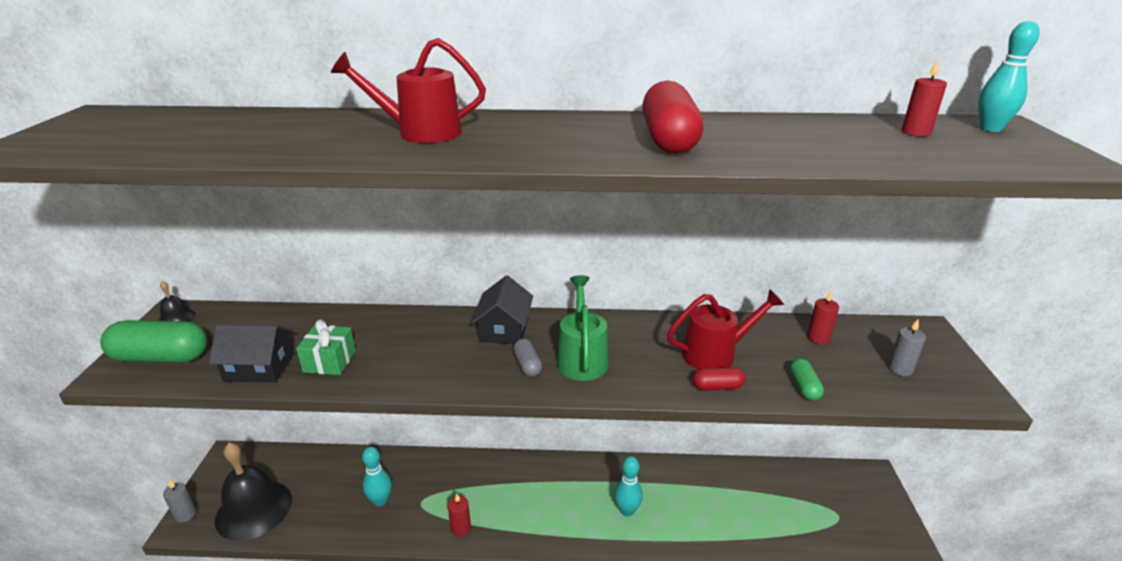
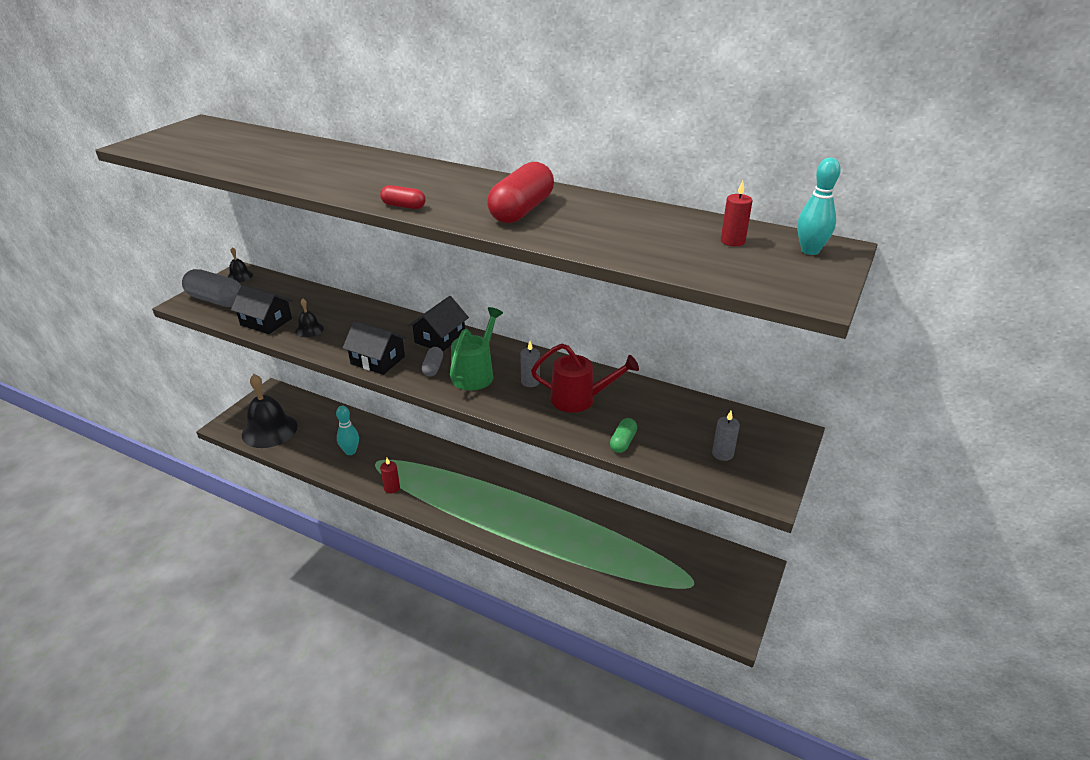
camera: 25 degrees right, 5 degrees up
green capsule [100,320,207,363] -> grey capsule [182,269,241,307]
grey candle [163,480,196,523] -> grey candle moved to [520,341,540,387]
green gift [296,319,356,375] -> black bell [295,299,324,337]
red watering can [331,38,486,143] -> none
turquoise bowling pin [614,456,643,517] -> none
red capsule [693,367,746,391] -> red capsule moved to [380,185,426,209]
red candle [807,291,839,345] -> none
none -> black house [343,321,407,375]

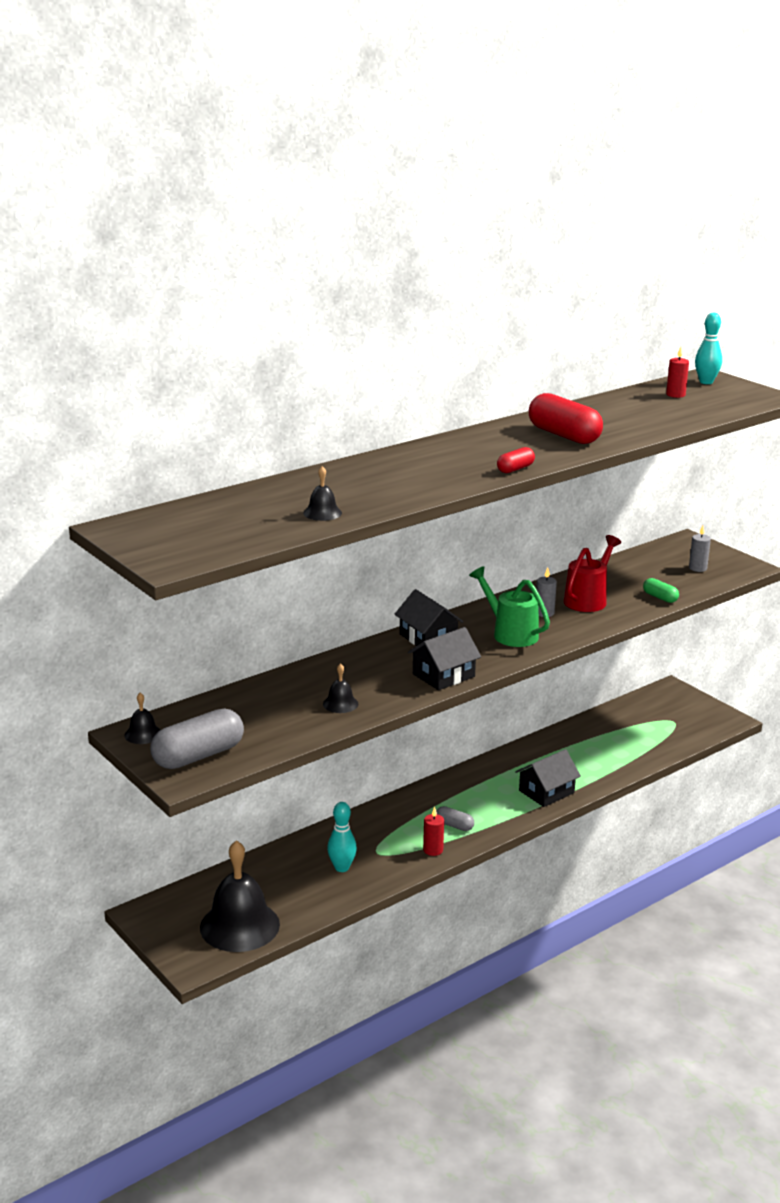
camera: 65 degrees left, 10 degrees down
black house [231,285,293,334] -> black house moved to [515,749,581,807]
grey capsule [422,347,443,376] -> grey capsule moved to [436,806,474,831]
none -> black bell [303,466,342,521]

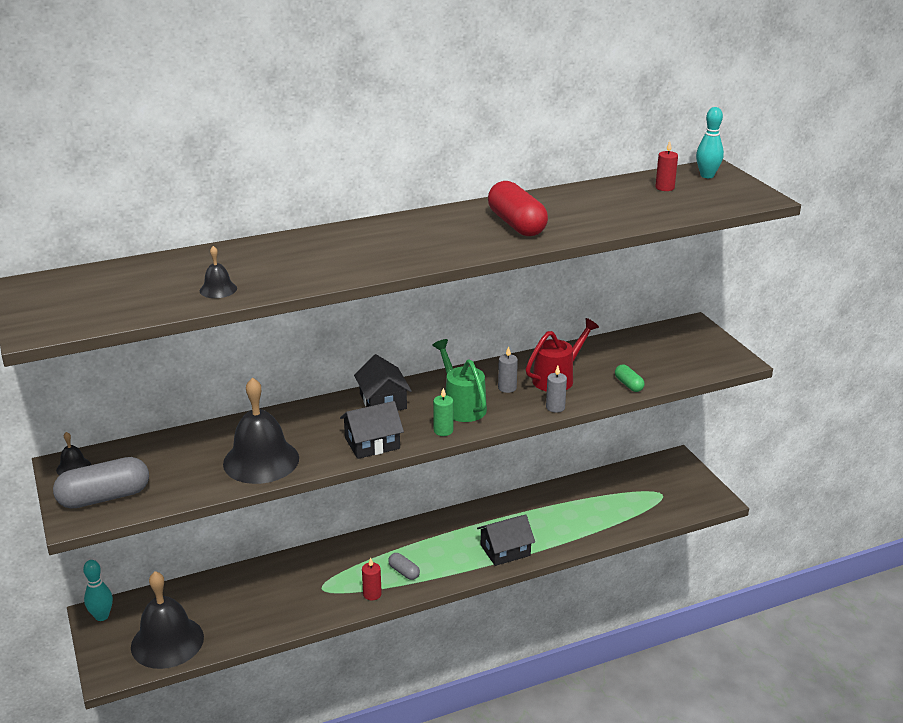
camera: 15 degrees right, 5 degrees up
black bell [323,663,358,713] -> black bell [223,377,299,484], size x2.27
turquoise bowling pin [327,802,357,872] -> turquoise bowling pin moved to [83,560,113,621]
red capsule [497,447,535,473] -> none
grey candle [689,526,711,572] -> grey candle moved to [546,366,567,413]
none -> green candle [433,388,453,436]

